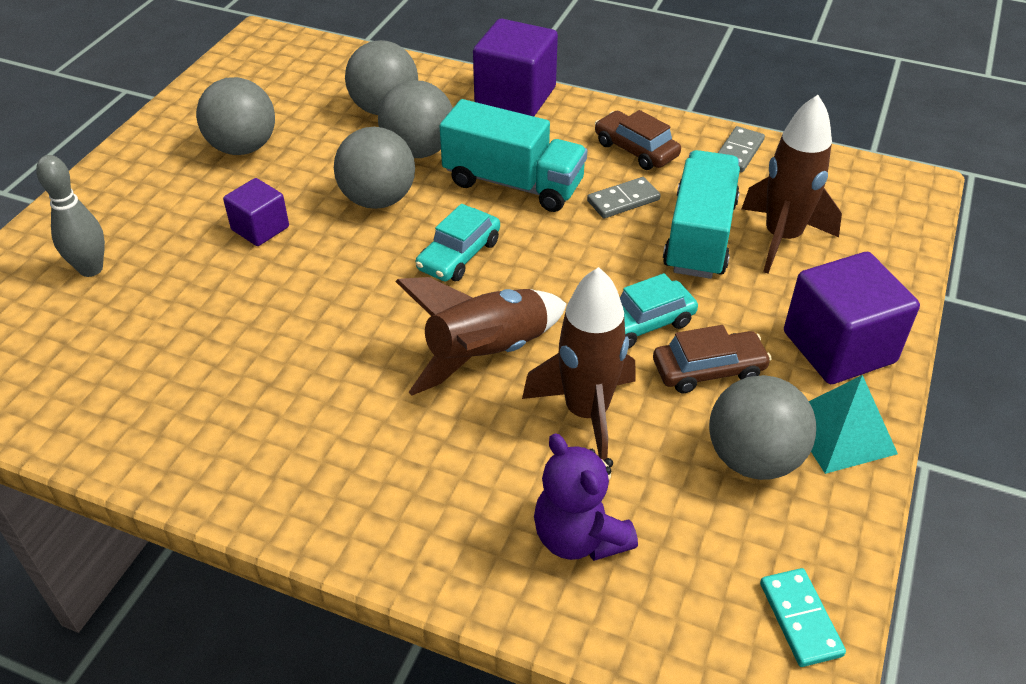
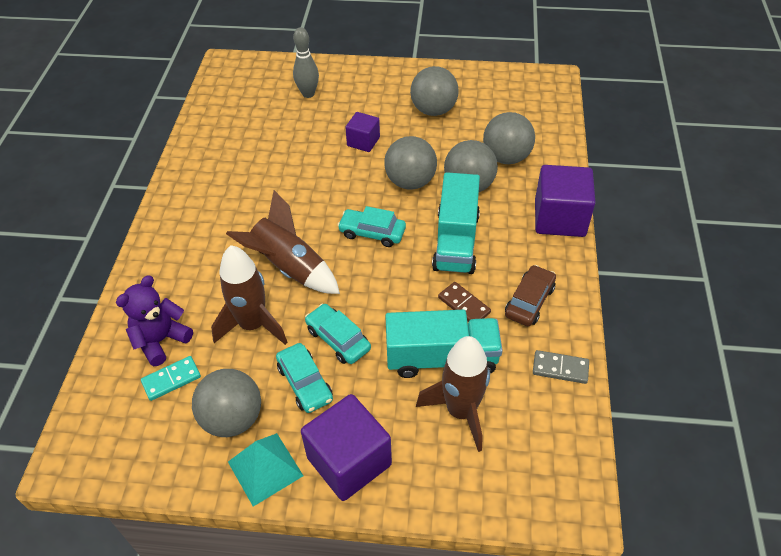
camera: 75 degrees right, 5 degrees up
grey domino [587,177,661,218] -> brown domino [438,282,491,322]
brown car [653,325,771,393] -> turquoise car [276,343,333,413]
turquoise domino [760,568,846,667] -> turquoise domino moved to [141,356,201,401]

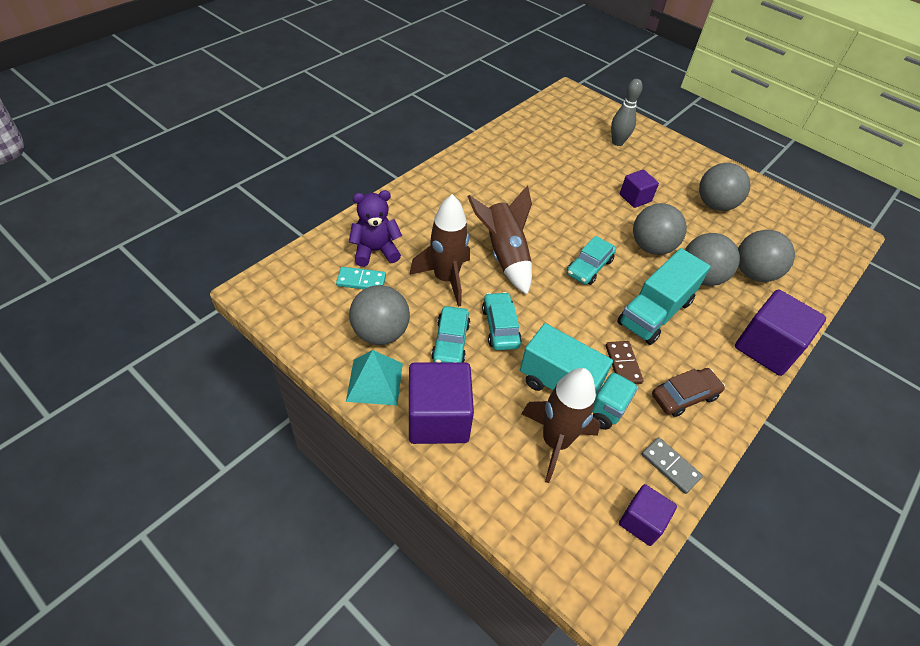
camera: 30 degrees right, 0 degrees up
turquoise car [337,206,406,247] -> turquoise car turned 105 degrees counterclockwise [567,236,616,285]
none -> purple cube [619,484,677,546]

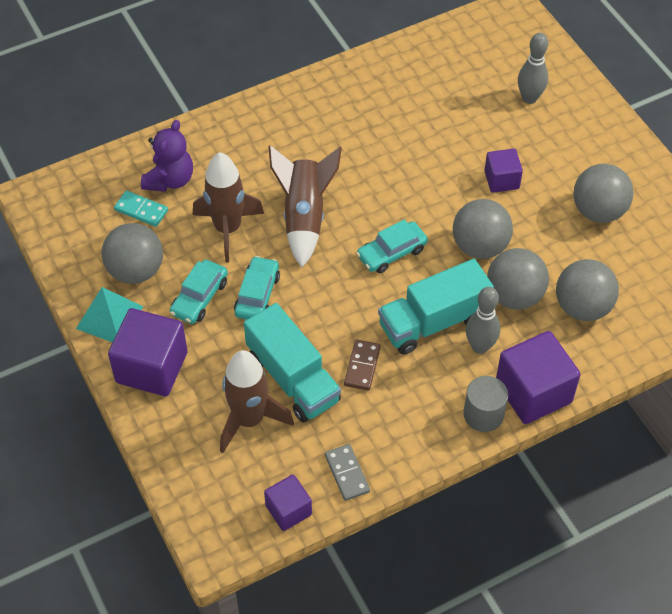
camera: 25 degrees right, 5 degrees up
purple teddy bear [349,190,402,267] -> purple teddy bear turned 105 degrees clockwise [141,120,193,192]
brown car [652,368,725,417] -> none
none -> grey cylinder [463,376,508,432]
none -> grey bowling pin [466,287,500,354]

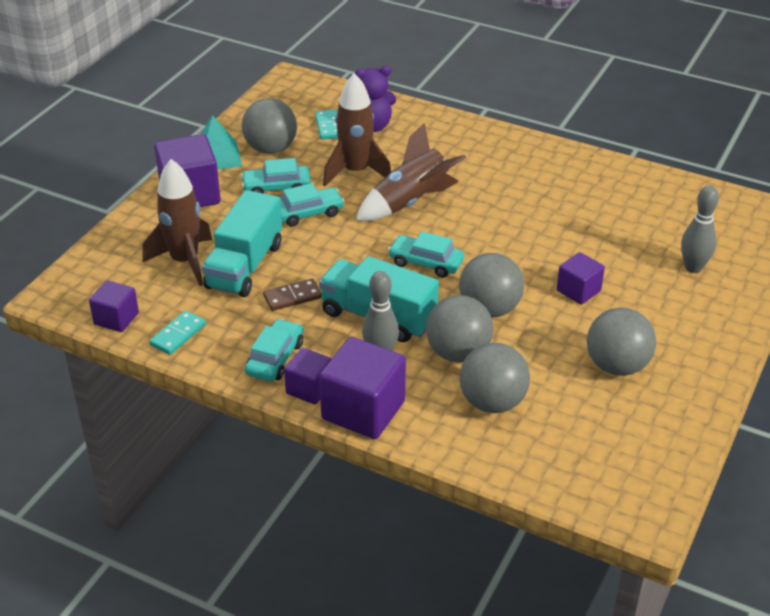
camera: 55 degrees right, 15 degrees down
grey domino [325,444,370,501] -> turquoise domino [149,311,206,355]
grey cylinder [463,376,508,432] -> purple cube [284,348,332,404]
none -> turquoise car [245,319,303,382]

